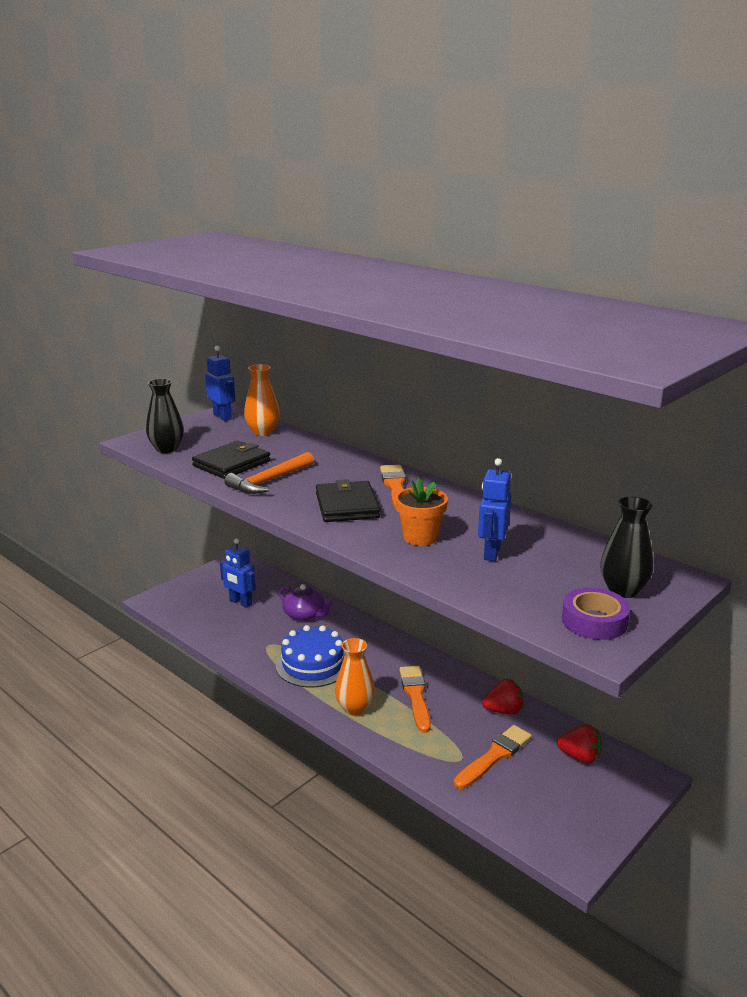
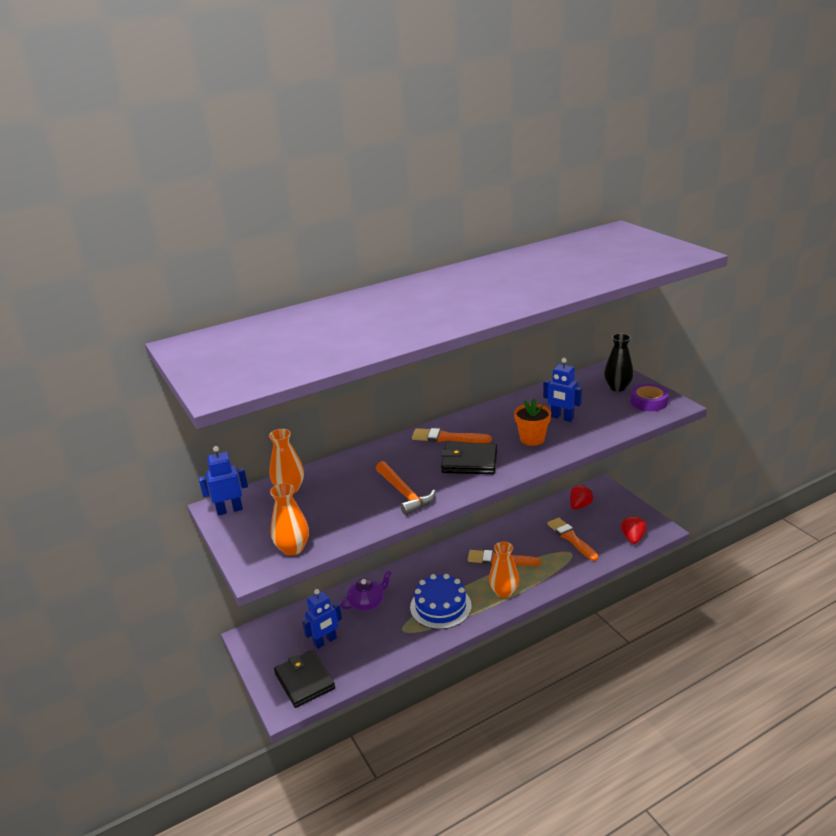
camera: 70 degrees left, 5 degrees up
black vase [146,379,184,453] -> orange vase [270,483,309,556]
black wallet [192,441,270,479] -> black wallet moved to [274,650,335,708]
red strawberry [482,679,524,714] -> red strawberry moved to [621,515,646,544]

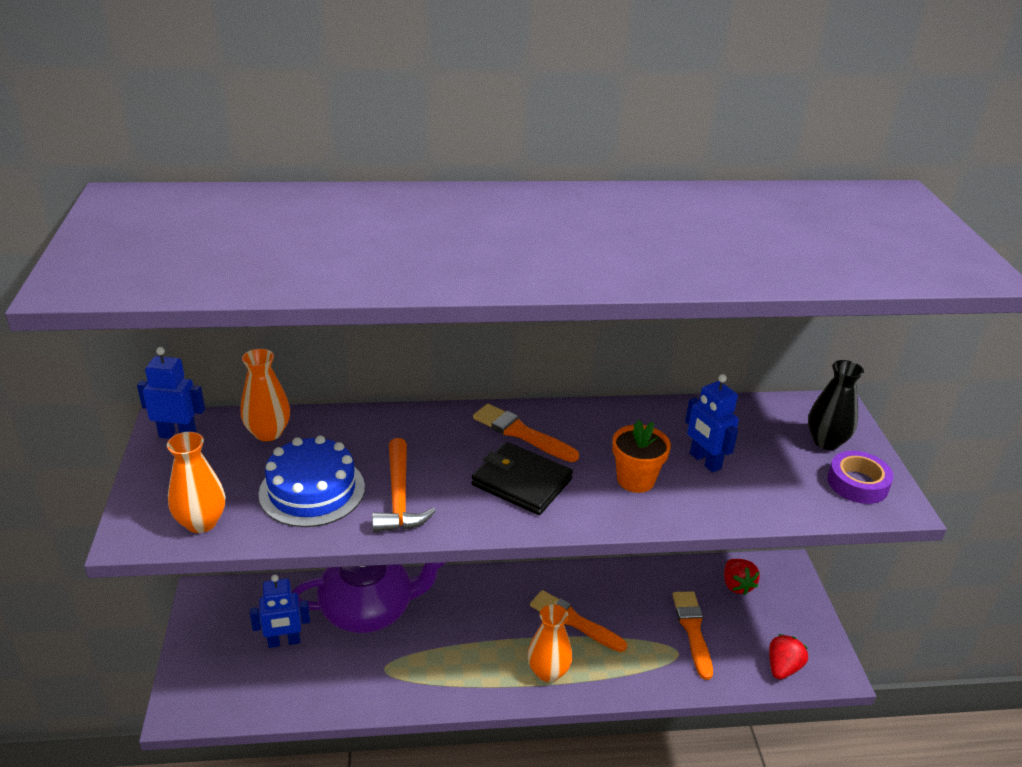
camera: 20 degrees right, 5 degrees up
black wallet [274,650,335,708] -> none
purple teapot [341,570,391,611] -> purple teapot [292,562,446,633], size x1.79
blue cake [410,574,472,629] -> blue cake moved to [259,435,365,527]
red strawberry [570,485,593,510] -> red strawberry turned 105 degrees clockwise [724,559,760,595]

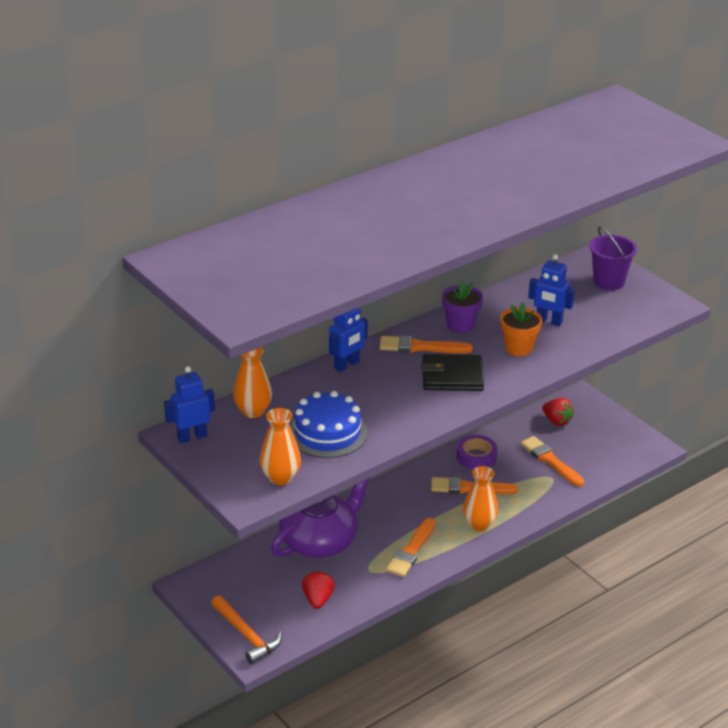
camera: 30 degrees left, 0 degrees up
blue robot [250,575,310,648] -> blue robot moved to [329,308,368,372]
orange hammer [372,438,436,532] -> orange hammer moved to [211,595,282,664]
red strawberry [769,634,808,679] -> red strawberry moved to [302,570,335,609]
black vase [808,360,864,450] -> purple bucket [589,227,637,290]
purple tape [827,451,894,504] -> purple tape moved to [457,435,497,469]
none -> orange brush [386,518,435,577]
none -> purple flower pot [442,280,483,333]

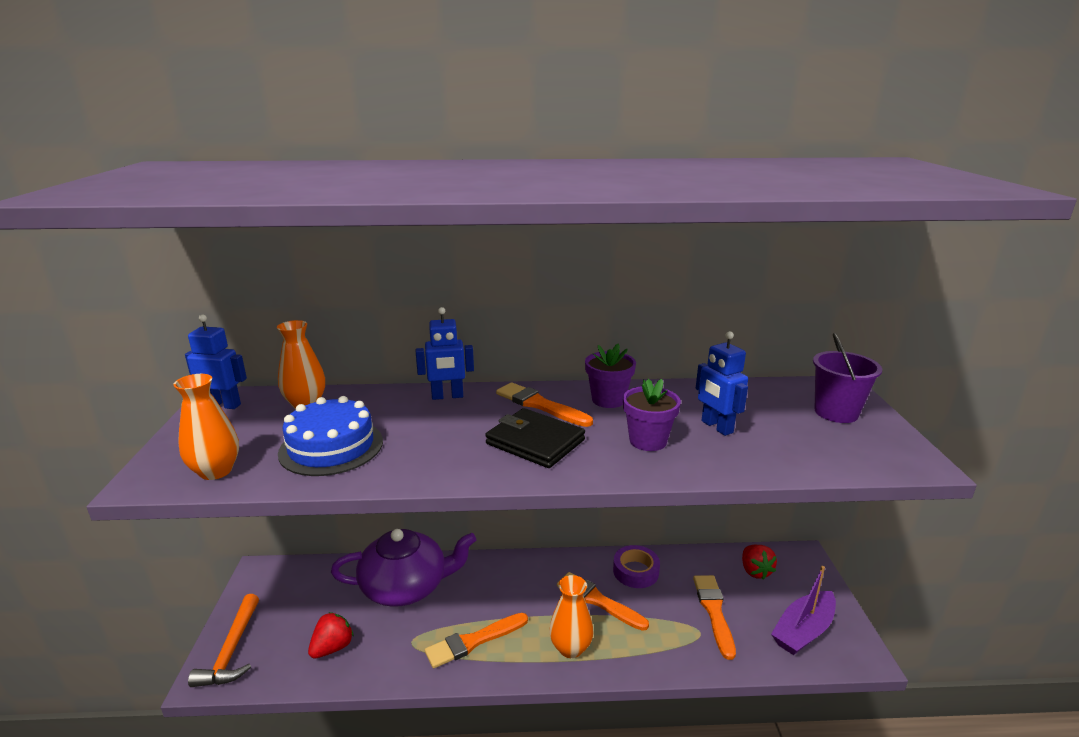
camera: 35 degrees right, 10 degrees down
orange flower pot [500,302,542,356] -> purple flower pot [623,379,681,451]
none -> purple boat [771,566,836,655]

